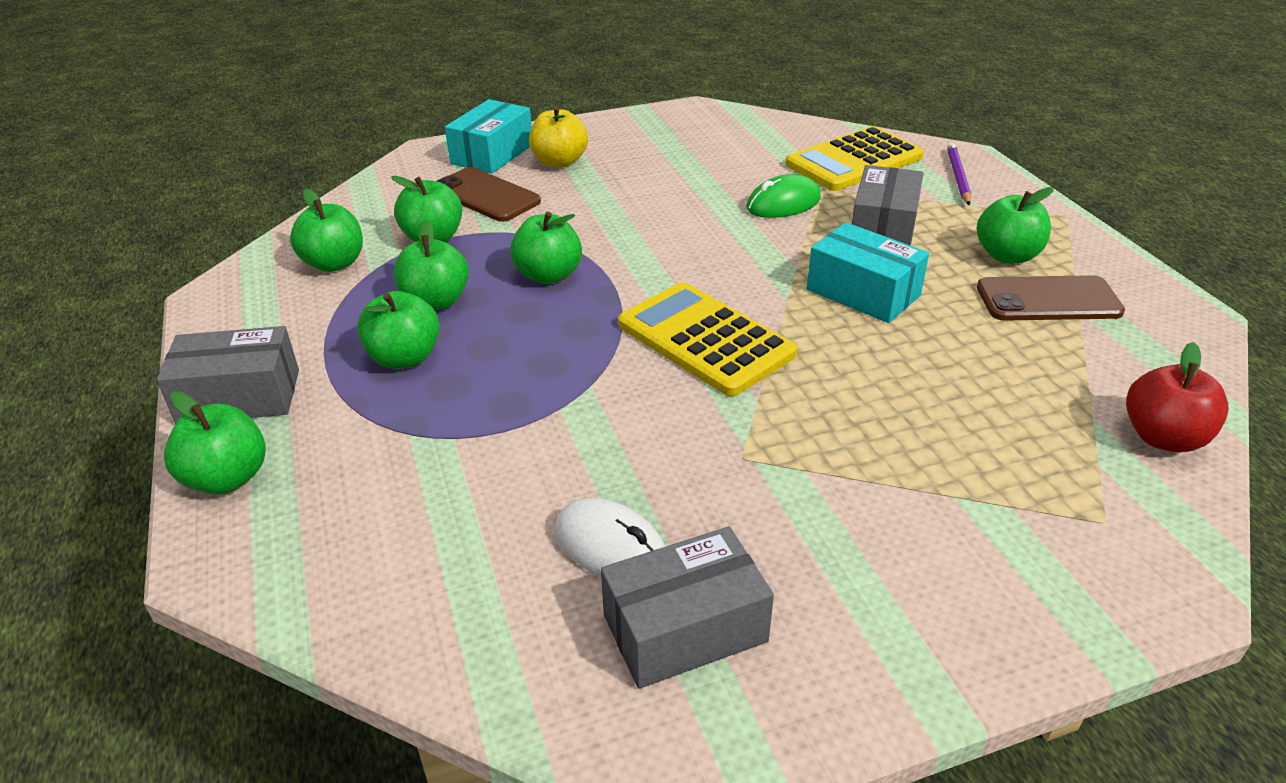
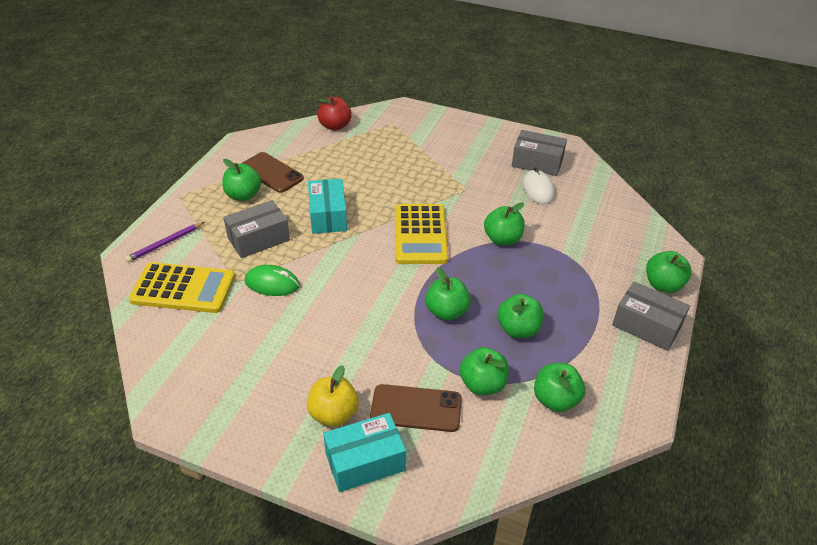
camera: 140 degrees left, 5 degrees up
green apple [357,291,440,369] -> green apple moved to [484,202,525,246]
brown phone [437,167,541,222] -> brown phone turned 75 degrees counterclockwise [370,384,462,432]

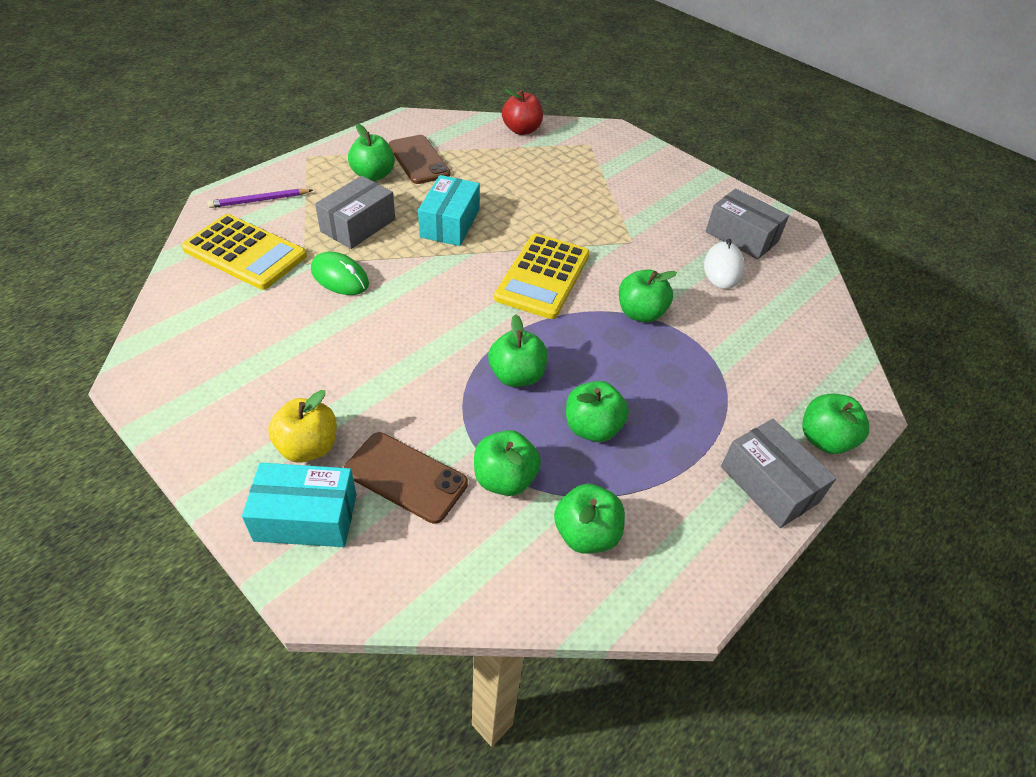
camera: 20 degrees right, 5 degrees up
grey box [223,200,290,258] -> grey box turned 45 degrees counterclockwise [315,176,395,249]

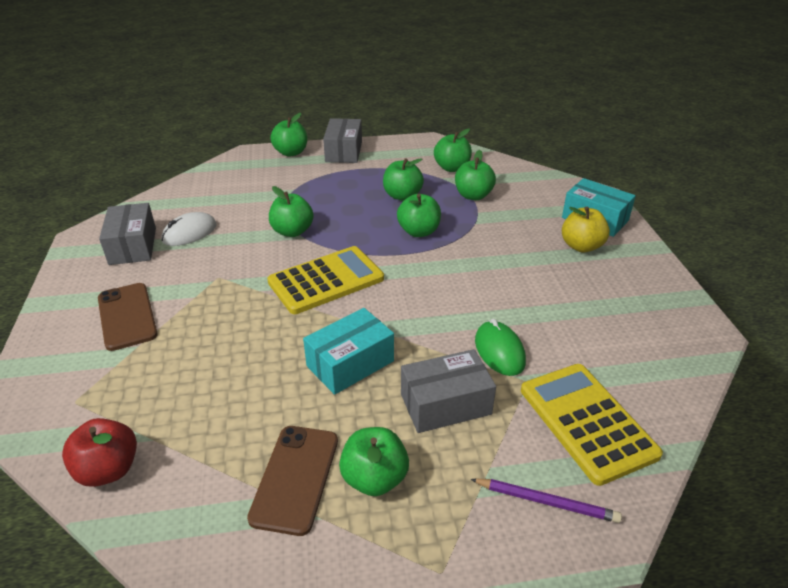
camera: 140 degrees left, 10 degrees down
brown phone [344,432,468,524] -> brown phone moved to [98,283,158,351]

